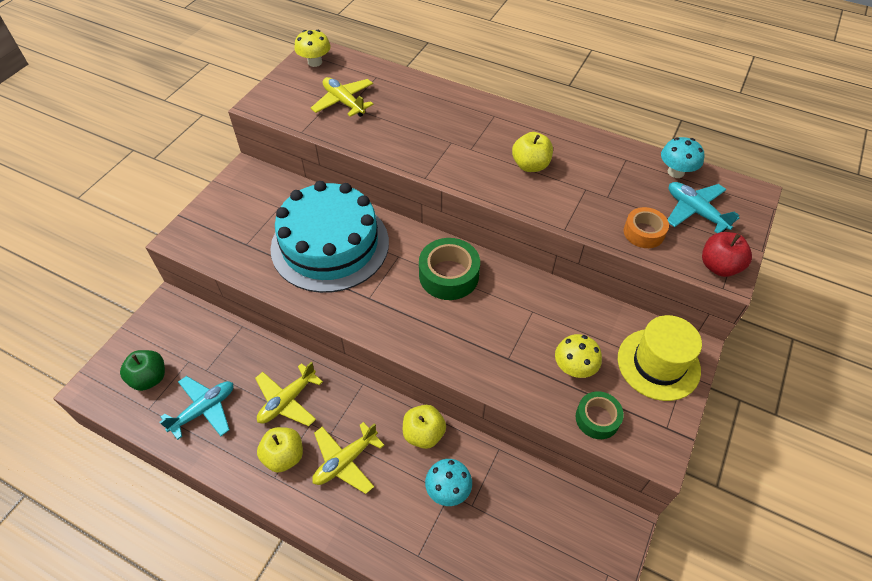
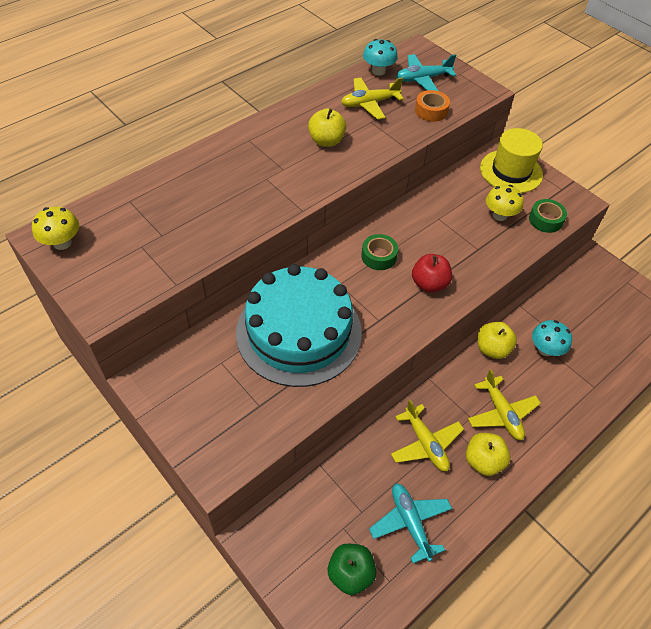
camera: 70 degrees left, 0 degrees up
yellow plane [311,77,374,117] -> yellow plane moved to [341,77,404,120]
green tape [419,238,480,300] -> green tape [361,234,398,270], size x0.63
red apple [702,232,752,277] -> red apple moved to [412,254,452,293]

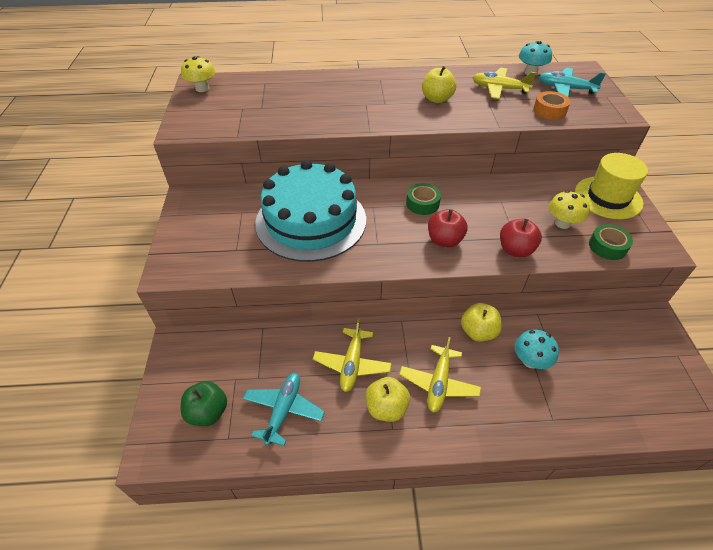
camera: 40 degrees right, 5 degrees down
none -> red apple [500,219,542,258]

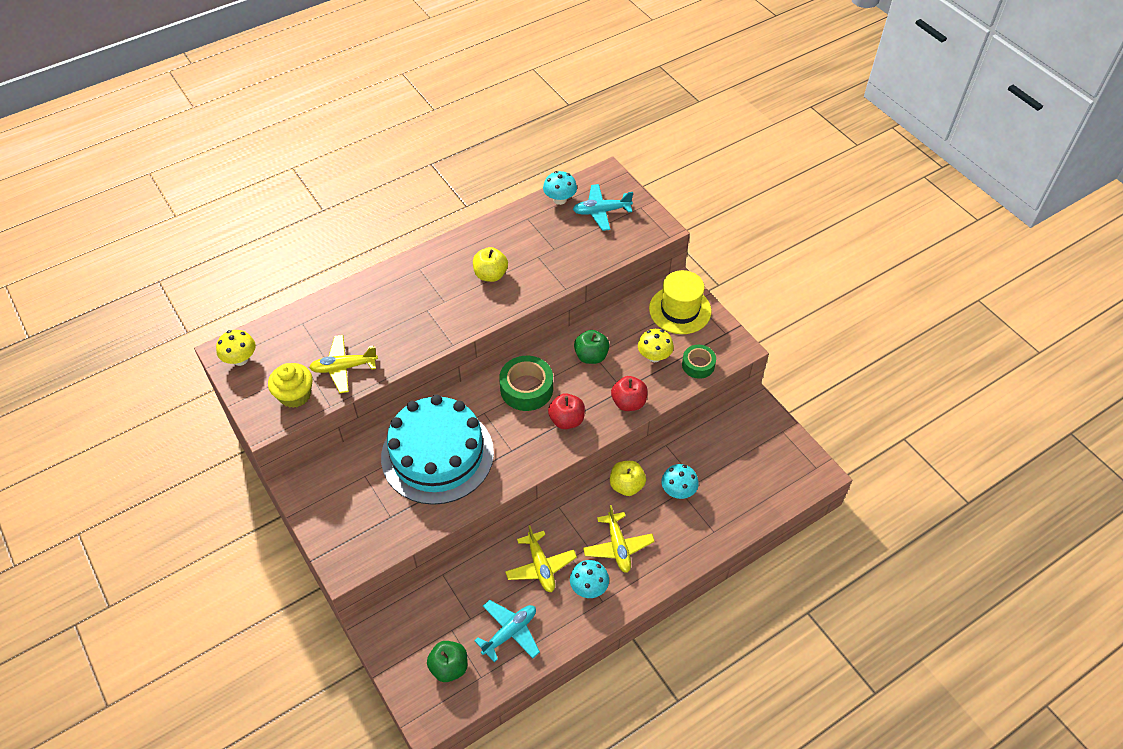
camera: 30 degrees left, 5 degrees up
turquoise plane [243,373,325,446] -> turquoise plane turned 60 degrees clockwise [474,600,540,662]
yellow apple [366,377,410,422] -> turquoise mushroom [570,560,609,598]
green tape [406,183,441,215] -> green tape [499,356,553,411], size x1.59
yellow plane [473,68,536,99] -> yellow plane moved to [309,335,378,393]
orange tape [533,91,571,120] -> none
none -> yellow cupcake [268,363,313,408]
none -> green apple [574,330,609,364]

